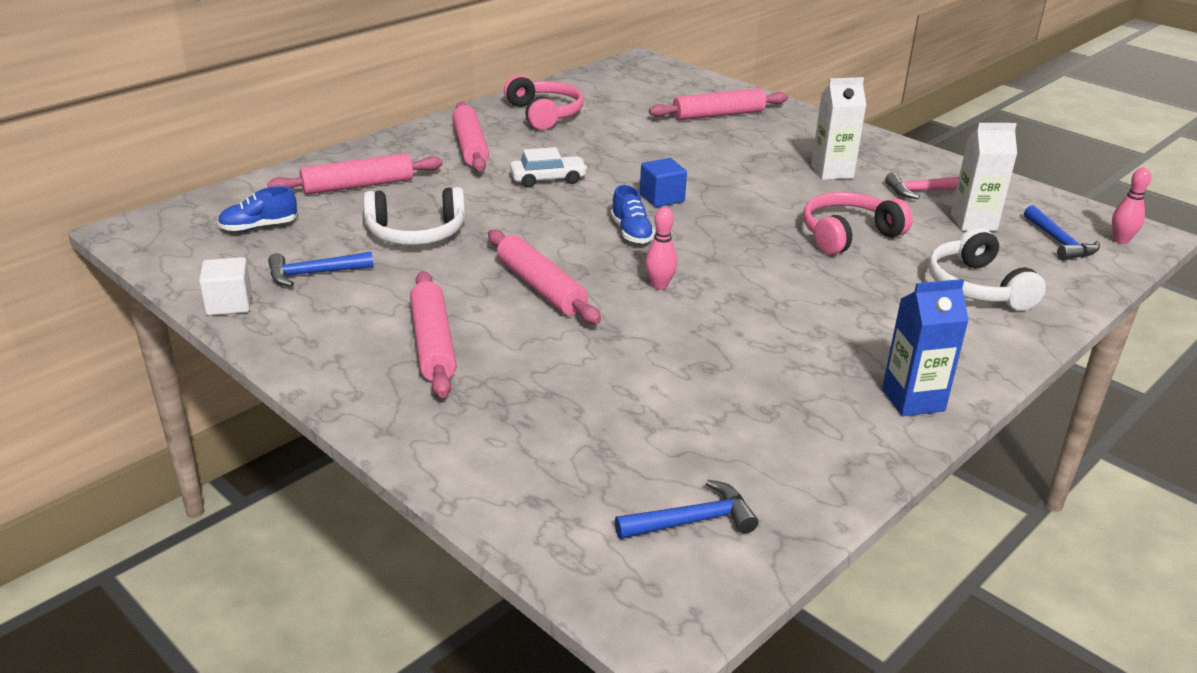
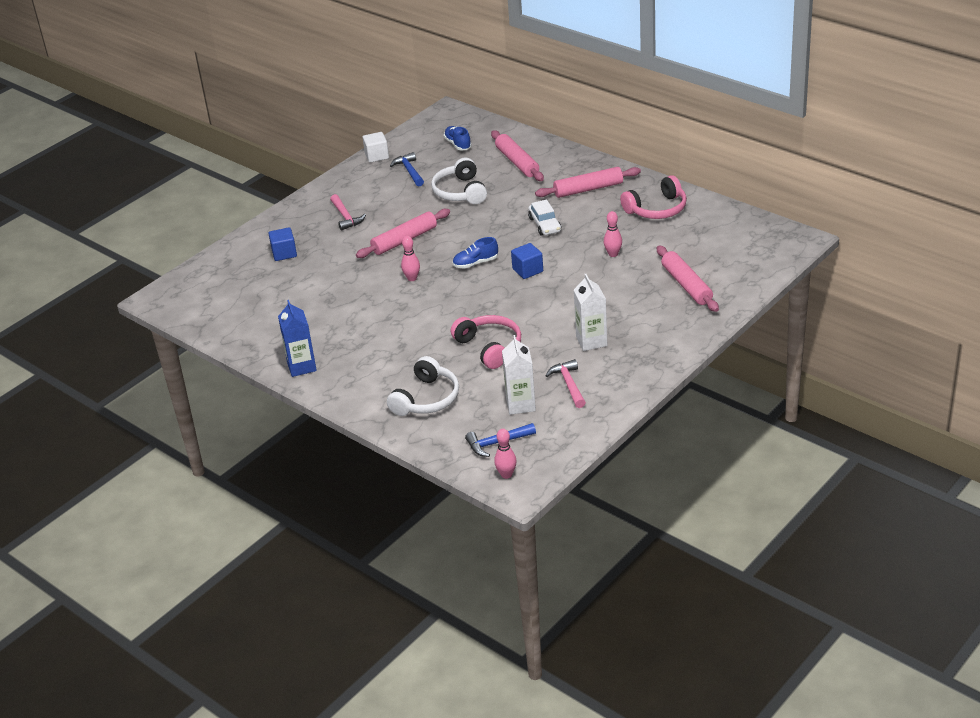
camera: 90 degrees right, 5 degrees up
pink rolling pin [410,271,456,398] -> pink hammer [330,194,366,230]
blue hammer [615,480,758,539] -> none
white headphones [928,227,1046,311] -> white headphones turned 135 degrees clockwise [387,356,459,416]
none -> blue cube [268,227,297,261]
none -> pink bowling pin [604,211,622,257]

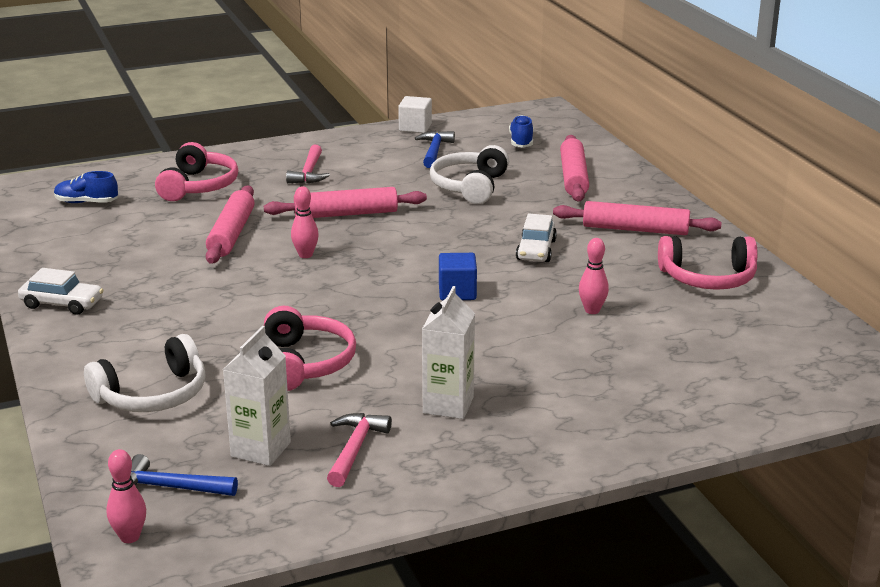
camera: 25 degrees right, 10 degrees down
blue cube [268,227,297,261] -> pink headphones [155,142,238,201]
blue carton [278,300,317,377] -> white car [18,268,103,315]
blue shoe [453,237,498,269] -> blue shoe moved to [54,171,118,203]
pink rolling pin [657,246,719,312] -> pink rolling pin moved to [206,185,255,264]

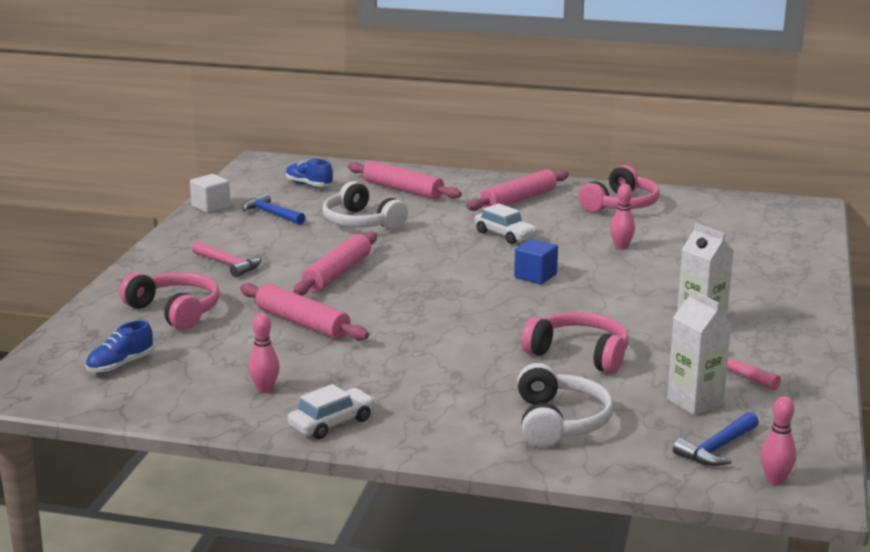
camera: 55 degrees left, 5 degrees down
pink bowling pin [291,186,319,258] -> pink bowling pin moved to [248,313,280,393]

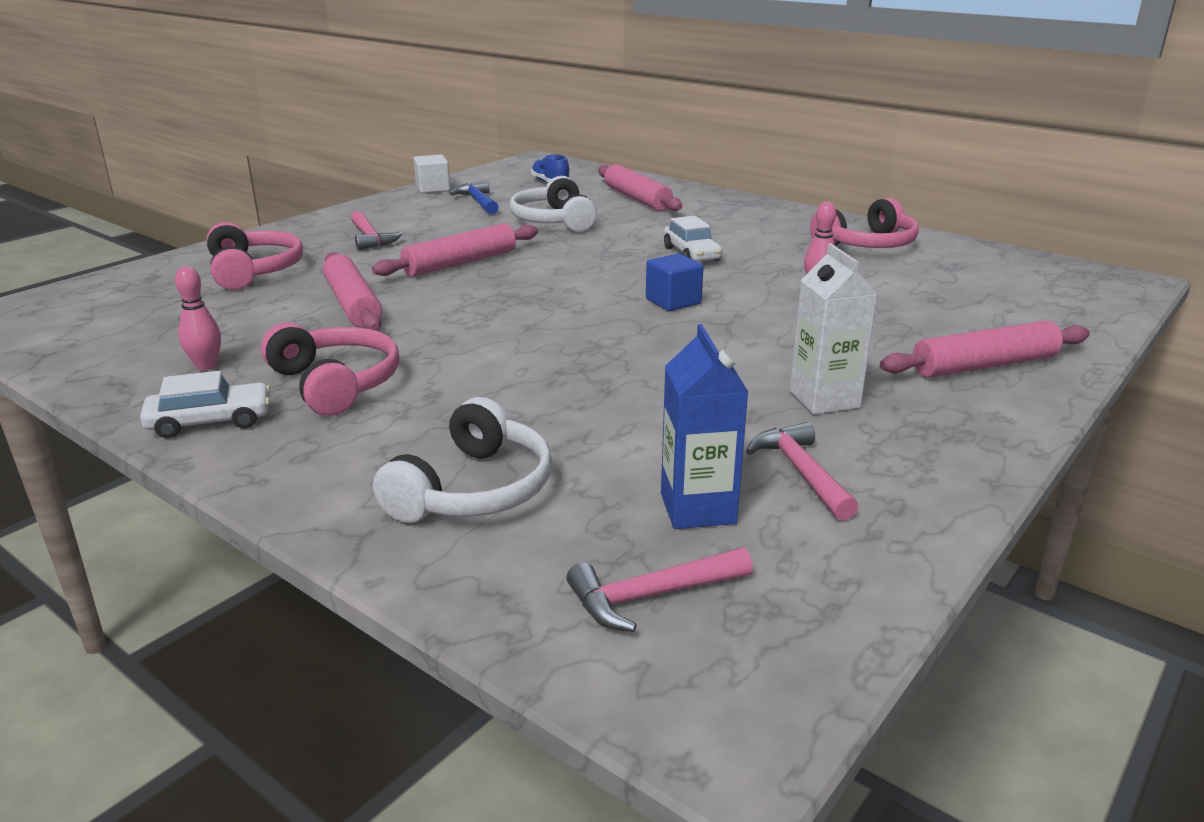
camera: 25 degrees right, 5 degrees up
blue shoe [85,320,153,373] -> none
pink rolling pin [466,169,569,211] -> pink rolling pin moved to [880,321,1090,378]
pink headphones [522,312,628,374] -> pink headphones moved to [261,322,399,416]
white carton [667,289,731,415] -> blue carton [661,324,748,529]
blue hammer [673,412,759,466] -> pink hammer [567,547,753,632]
pink bowling pin [761,396,796,485] -> none

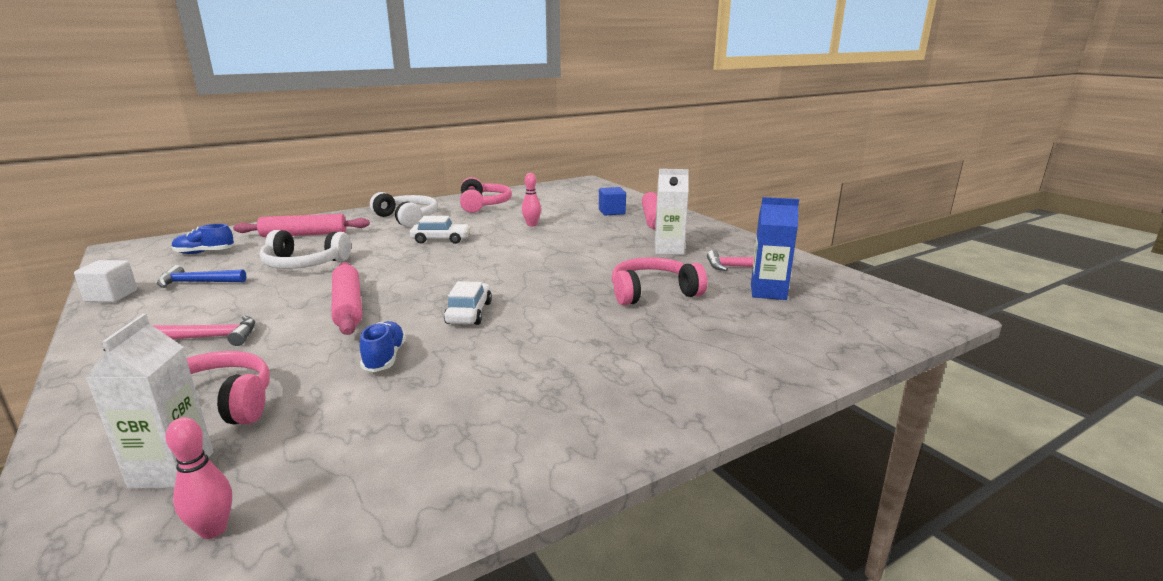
camera: 70 degrees left, 5 degrees down
white car [140,371,271,438] -> white car moved to [444,281,492,325]
pink bowling pin [175,266,221,370] -> pink bowling pin moved to [165,417,232,539]
pink headphones [261,322,399,416] -> pink headphones moved to [612,257,707,305]
pink rolling pin [323,252,382,331] -> blue shoe [360,321,406,372]
white headphones [373,397,552,523] -> white headphones moved to [370,192,438,228]
pink hammer [567,547,753,632] -> none
blue cube [646,254,703,311] -> blue cube moved to [599,187,626,215]
none -> white carton [85,314,213,489]

